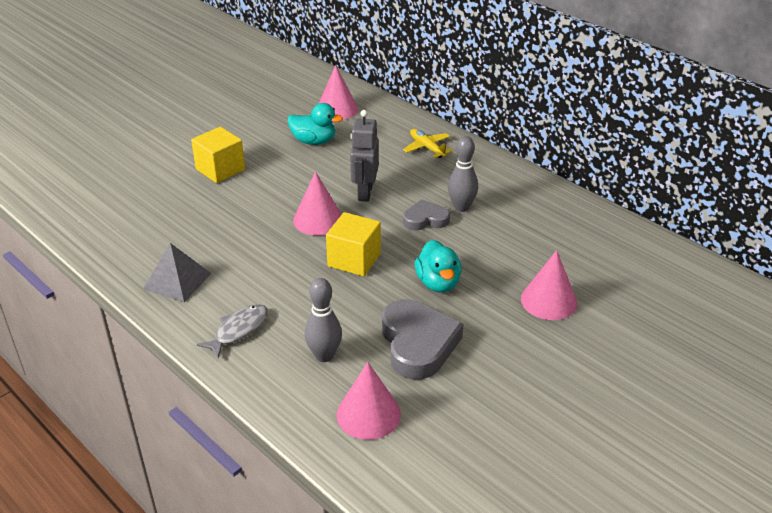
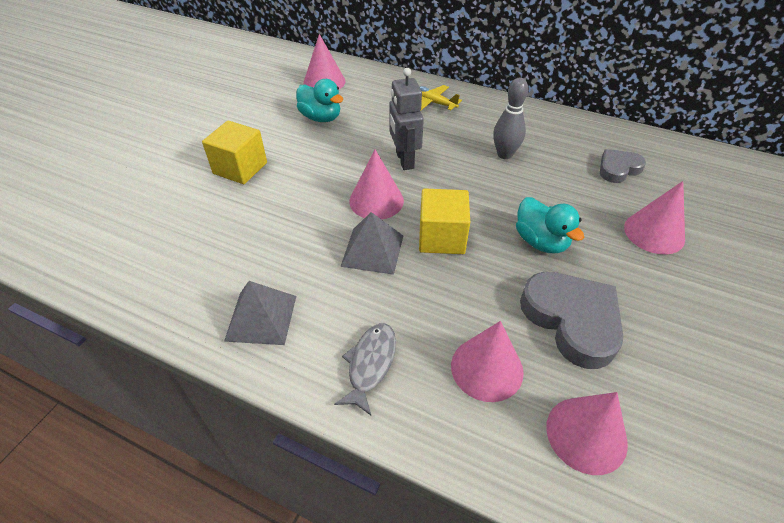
camera: 20 degrees left, 10 degrees up
turquoise duck [287,103,343,145] -> turquoise duck turned 45 degrees clockwise [296,79,343,122]
grey bowling pin [305,278,342,362] -> pink cone [451,321,524,402]
grey heart [403,199,450,230] -> grey heart moved to [600,149,646,183]
none -> grey pyramid [340,212,403,275]

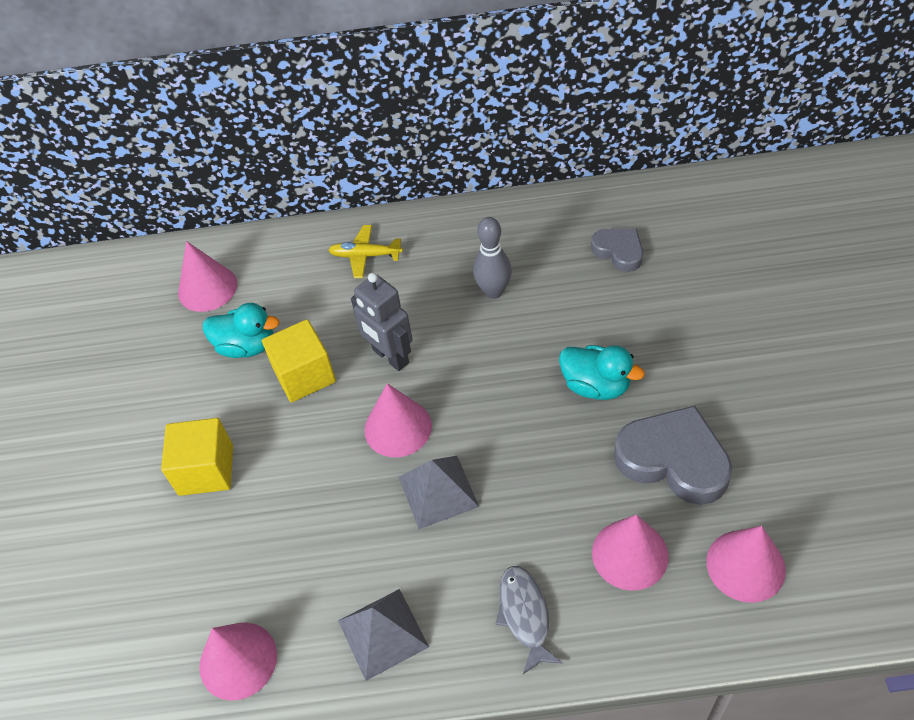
camera: 25 degrees left, 5 degrees up
yellow cube [419,188,470,254] -> yellow cube moved to [262,319,336,402]
grey heart [600,149,646,183] -> grey heart turned 105 degrees clockwise [591,229,643,272]
pink cone [624,181,685,254] -> pink cone moved to [199,623,277,701]

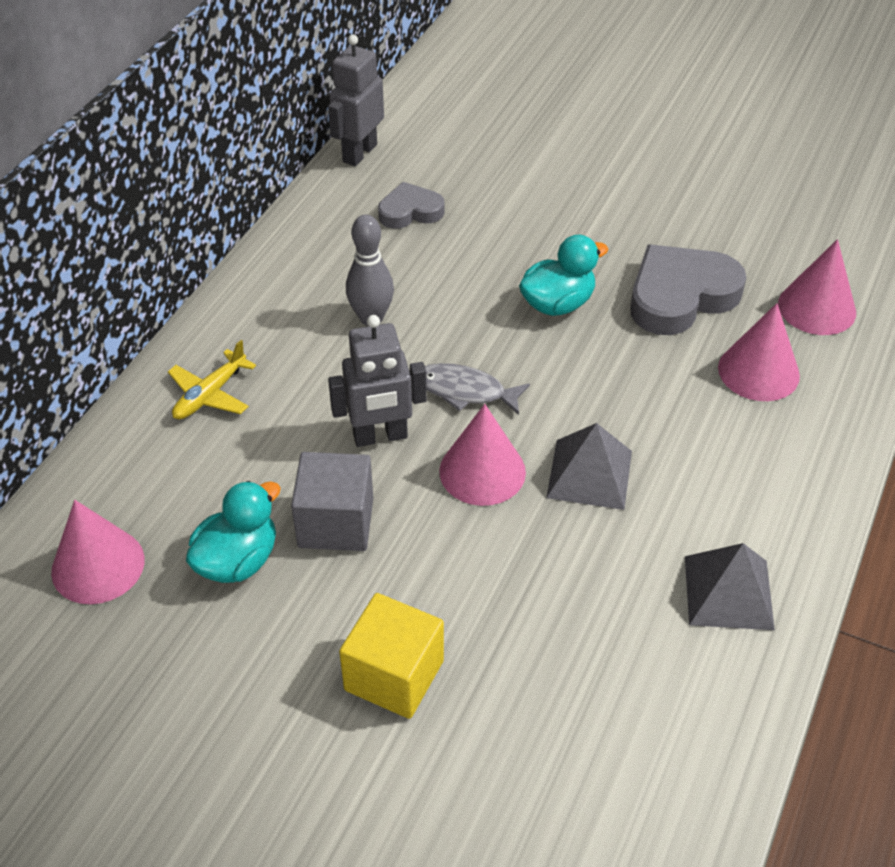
camera: 65 degrees left, 5 degrees down
pink cone [199,623,277,701] -> none
yellow cube [262,319,336,402] -> grey cube [291,452,373,551]
grey fish [495,566,563,674] -> grey fish moved to [425,363,530,415]
none -> grey robot [328,34,384,166]

